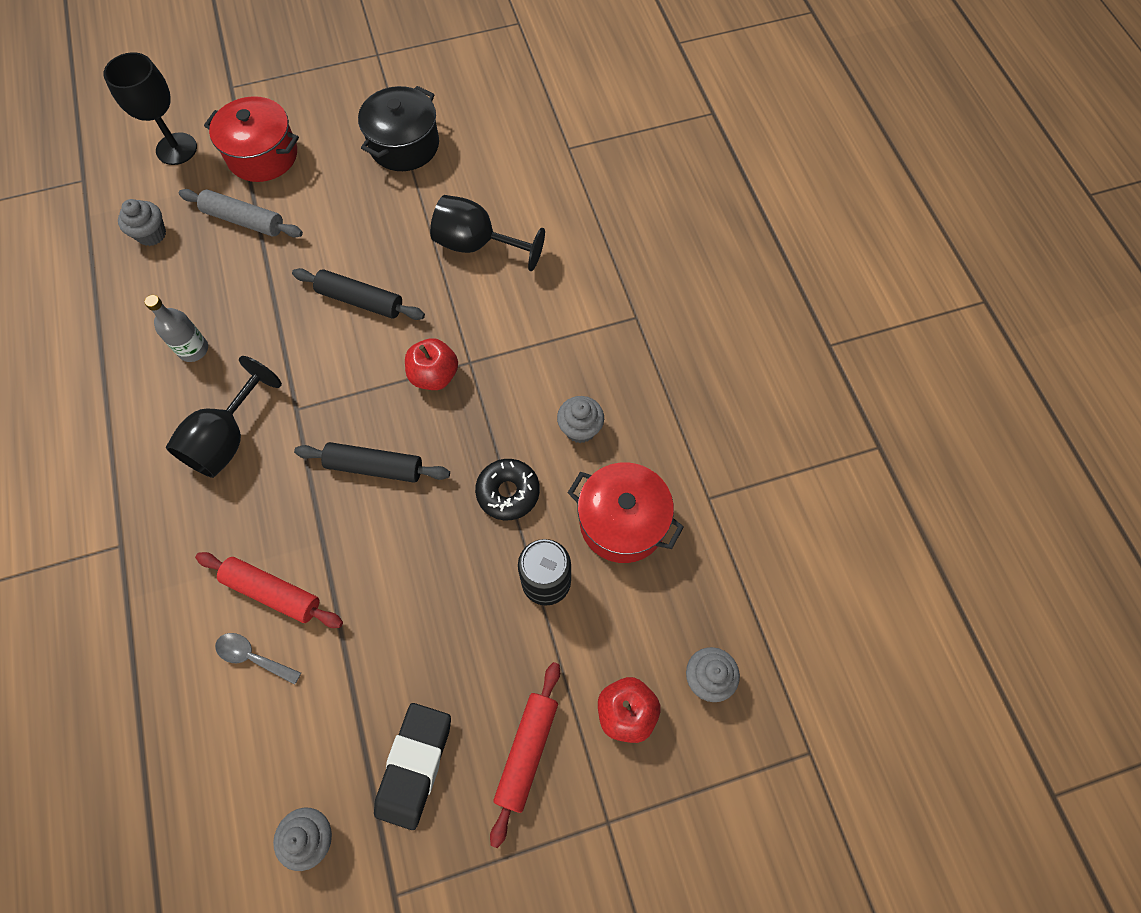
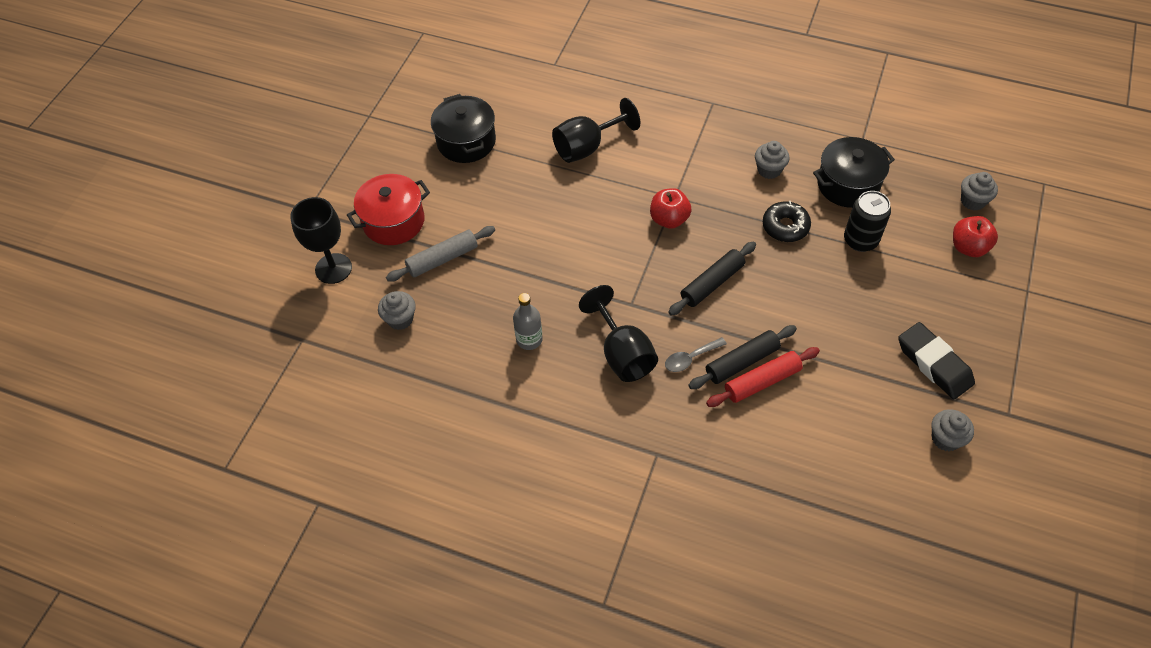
camera: 50 degrees left, 10 degrees down
grey spoon [215,633,301,685] -> grey spoon moved to [665,337,727,372]
black rolling pin [292,268,425,320] -> black rolling pin moved to [688,325,797,389]
red rolling pin [490,662,560,848] -> none
red pot [568,462,684,563] -> black pot [813,137,895,208]

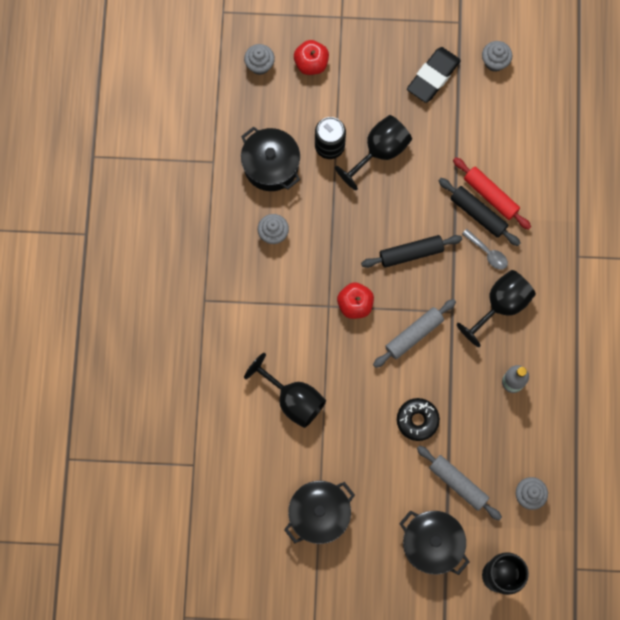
camera: 110 degrees left, 20 degrees up
red pot [347,174,430,245] -> black pot [399,511,470,575]
black rolling pin [668,242,756,316] -> black rolling pin turned 45 degrees counterclockwise [361,235,462,268]
black donut [763,201,811,242] -> black donut moved to [397,398,440,441]
none -> black goblet [335,115,412,190]
none -> grey rolling pin [373,299,456,368]

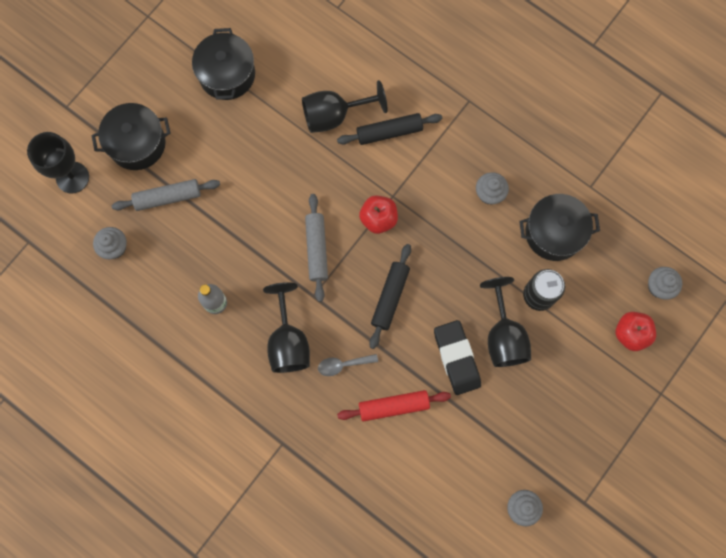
camera: 125 degrees right, 0 degrees up
black donut [397,398,440,441] -> none
black eraser [407,47,461,103] -> black eraser moved to [434,320,481,395]
black rolling pin [438,178,521,246] -> black rolling pin moved to [337,113,442,145]

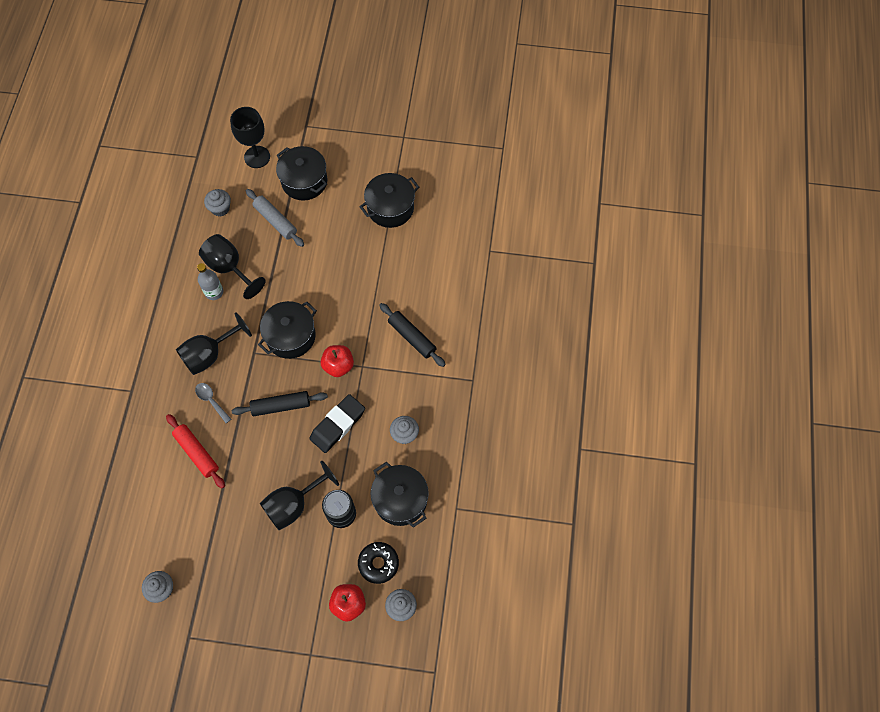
camera: 60 degrees right, 10 degrees down
black goblet [302,80,388,133] -> black goblet moved to [199,234,266,299]
grey rolling pin [305,194,328,302] -> black pot [258,301,317,359]
black eraser [434,320,481,395] -> black eraser moved to [309,394,365,453]
none -> black donut [358,542,399,584]

